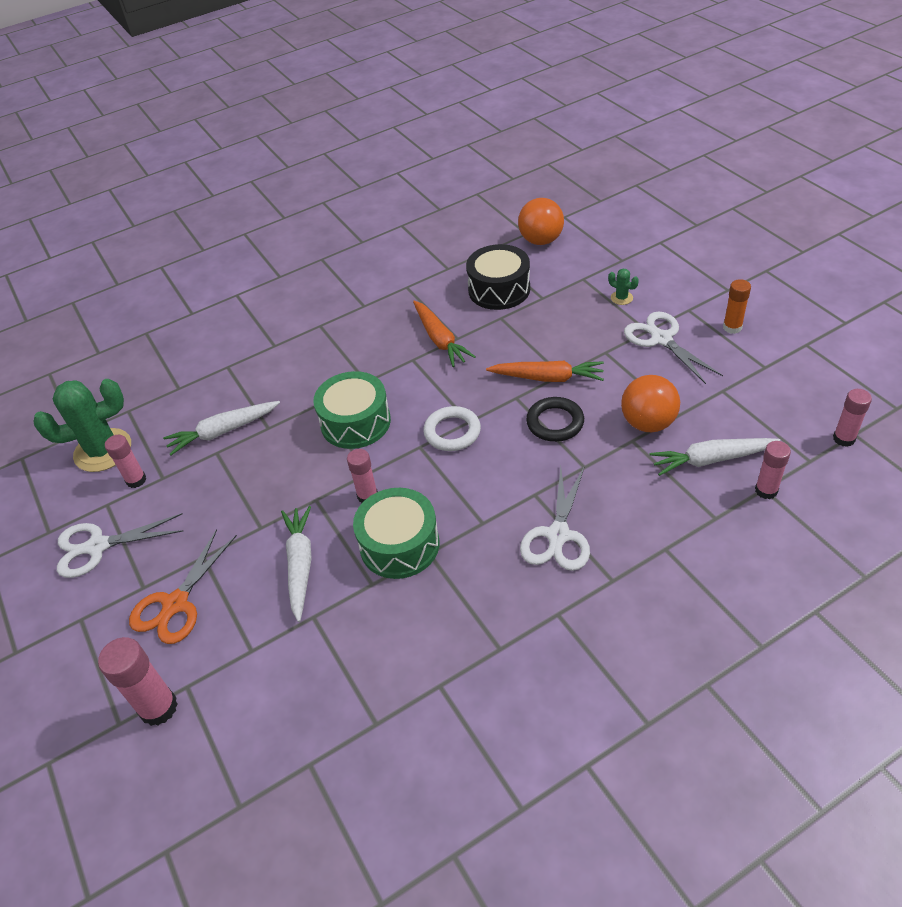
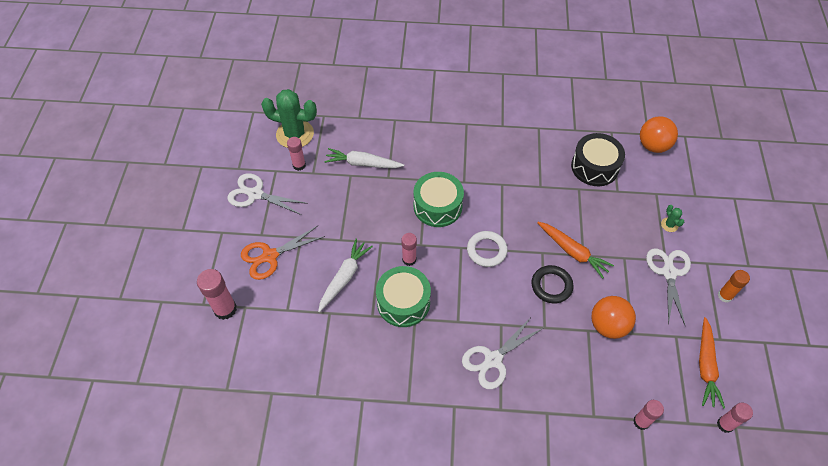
camera: 30 degrees right, 10 degrees up
orange carrot [413,301,476,367] -> orange carrot moved to [699,317,725,409]
white carrot [649,438,780,476] -> none

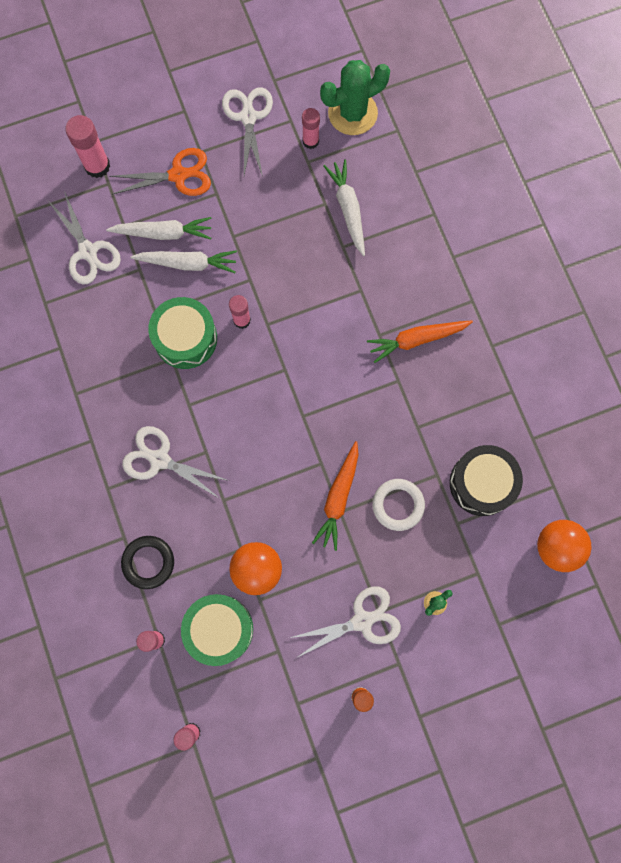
camera: 65 degrees right, 20 degrees up
orange scissors [241,226,325,280] -> orange scissors turned 135 degrees clockwise [109,148,211,196]
green cactus [261,89,317,148] -> green cactus turned 75 degrees clockwise [320,60,390,135]
green drum [414,172,464,227] -> green drum moved to [181,594,253,666]
white ring [467,231,508,267] -> white ring moved to [373,479,425,531]
black ring [531,265,574,303] -> black ring moved to [121,536,174,589]
orange carrot [699,317,725,409] -> orange carrot moved to [367,320,473,363]
none -> white scissors [48,191,121,284]
none -> white carrot [106,217,211,240]

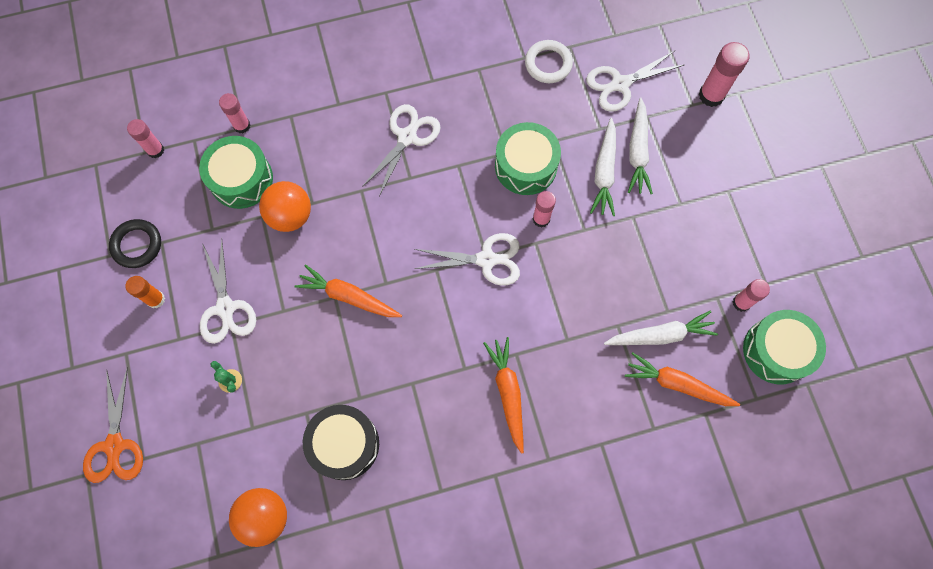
camera: 95 degrees right, 5 degrees down
orange scissors [109,148,211,196] -> orange scissors moved to [83,367,143,483]
black ring [121,536,174,589] -> black ring moved to [109,219,161,268]
white scissors [222,87,273,177] -> white scissors moved to [414,233,520,286]
green cactus [320,60,390,135] -> green drum [743,310,826,384]
white ring [373,479,425,531] -> white ring moved to [525,40,573,83]
none -> orange carrot [625,352,740,406]

